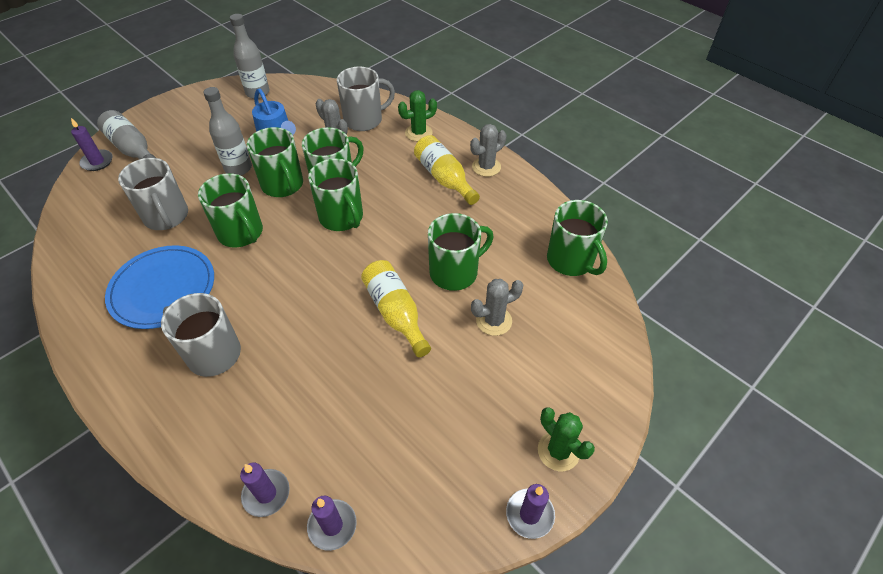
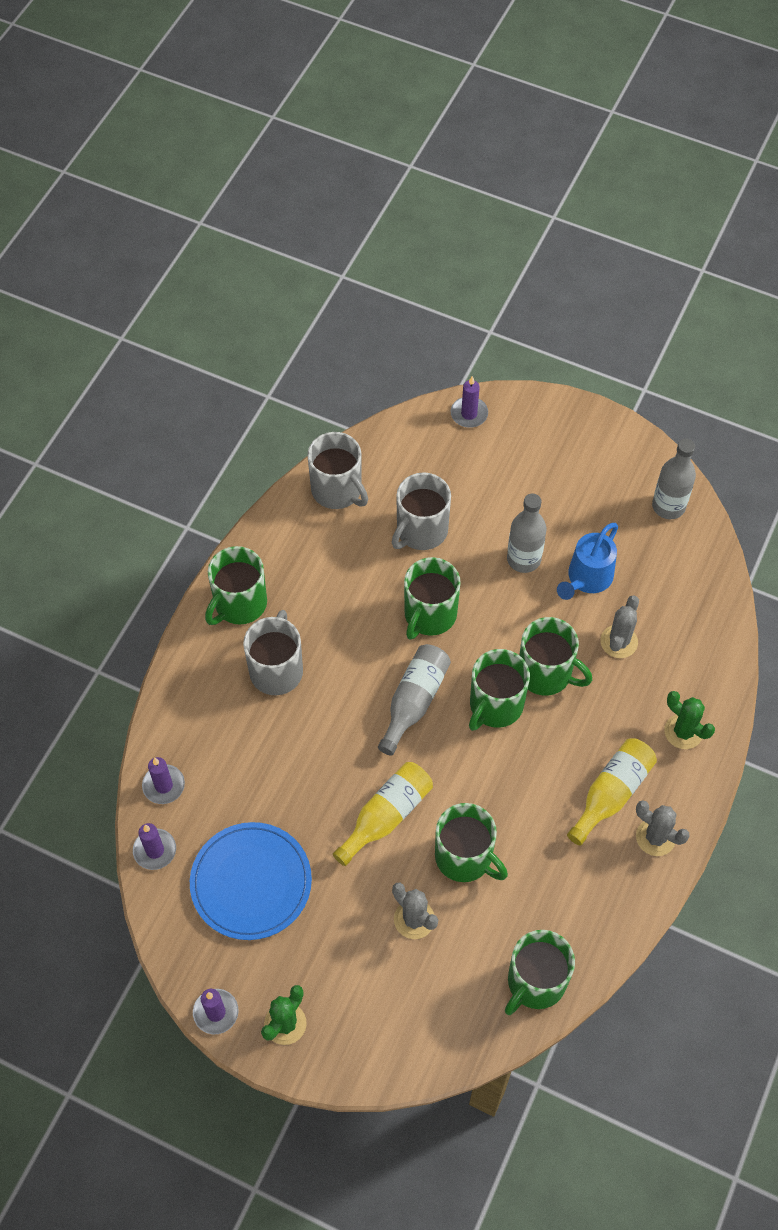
camera: 70 degrees right, 10 degrees up
grey bottle [97,110,156,159] -> grey bottle moved to [378,644,451,756]
blue plate [105,245,214,329] -> blue plate moved to [190,822,312,940]
green mug [247,127,303,197] -> green mug moved to [205,546,267,625]
grey mug [337,66,395,131] -> grey mug moved to [307,432,368,509]

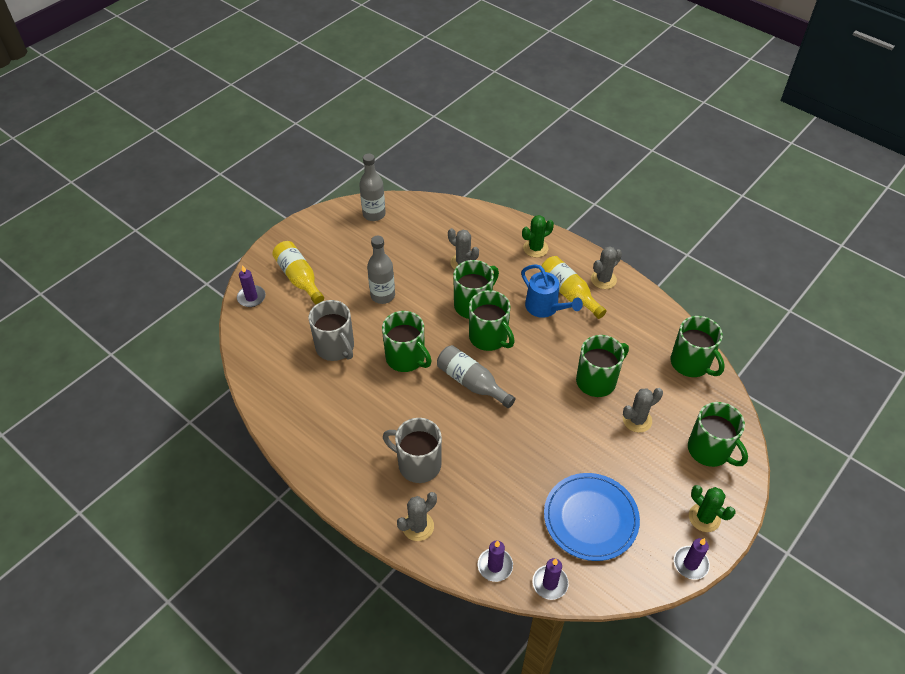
camera: 75 degrees left, 10 degrees down
green mug [205,546,267,625] -> green mug moved to [688,402,748,467]
grey mug [307,432,368,509] -> none
yellow bottle [333,762,433,866] -> yellow bottle moved to [272,241,324,304]
blue watering can [557,523,618,600] -> blue watering can moved to [521,264,583,318]
none -> grey cactus [397,492,437,541]

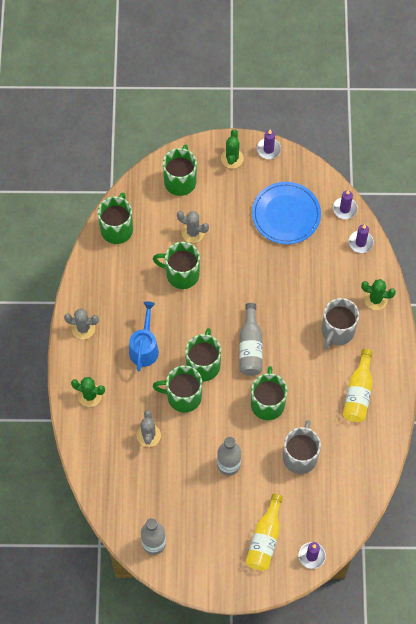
camera: 130 degrees left, 15 degrees up
grey mug [383,418,442,483] -> grey mug turned 45 degrees clockwise [322,298,359,349]
grey cactus [397,492,437,541] -> green cactus [361,279,396,310]
yellow bottle [540,256,607,319] -> yellow bottle moved to [343,349,373,422]

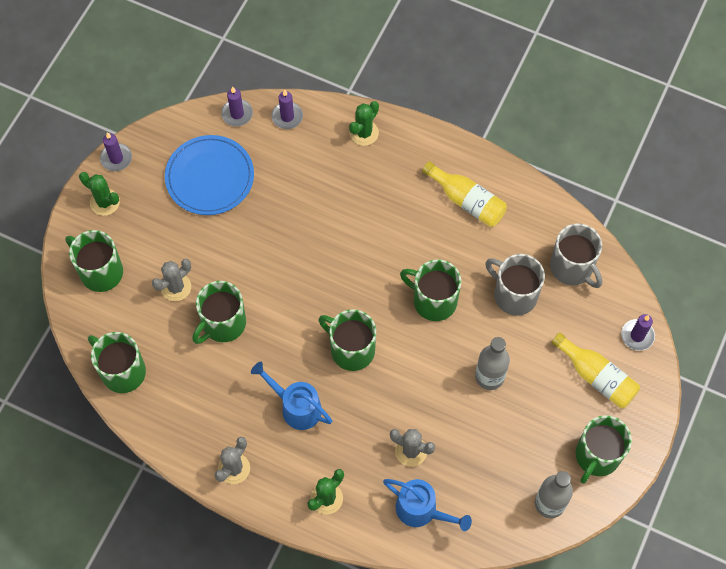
camera: 65 degrees left, 0 degrees up
green mug [153,366,202,413] -> green mug moved to [576,416,632,484]
grey bottle [239,303,262,376] -> none
grey mug [322,298,359,349] -> grey mug moved to [550,224,602,288]
none -> blue watering can [383,479,472,531]

